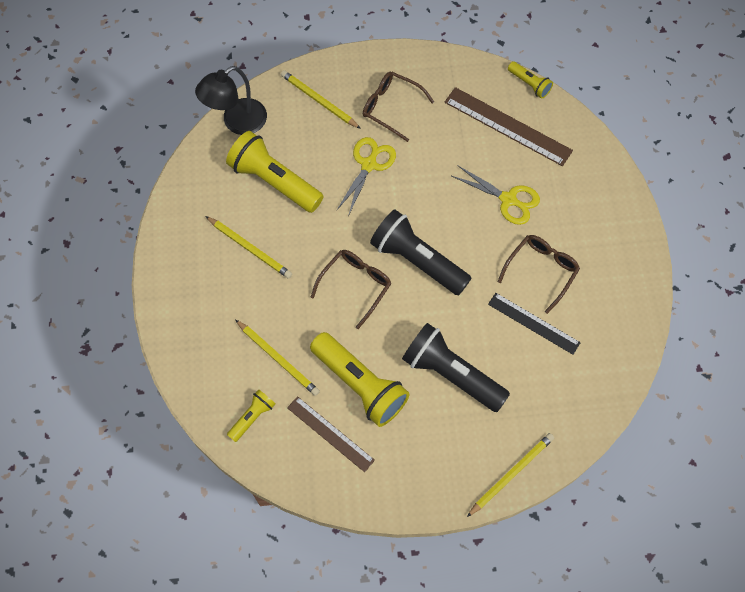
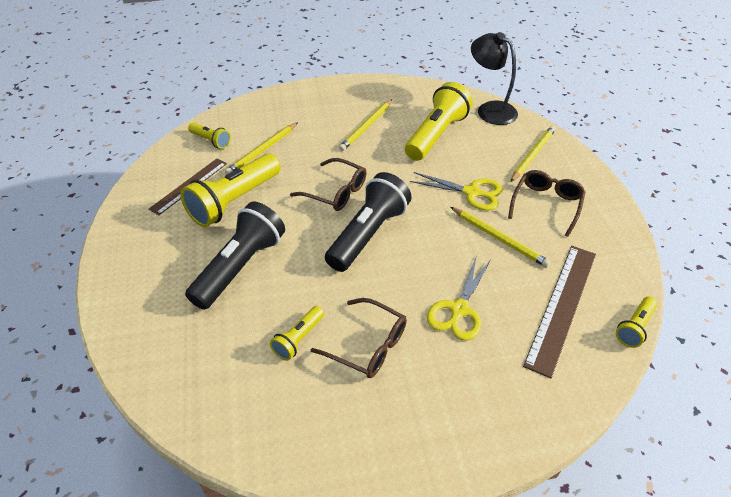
camera: 85 degrees right, 20 degrees down
yellow pencil [467,433,554,517] -> yellow pencil moved to [451,207,551,268]
black ruler [488,293,581,355] -> yellow flashlight [270,306,324,361]

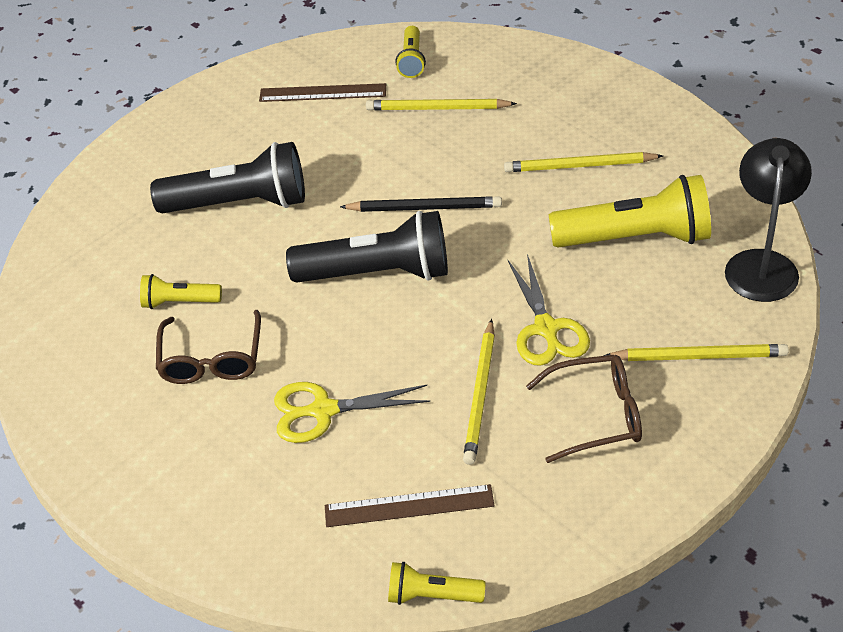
camera: 60 degrees right, 0 degrees up
yellow flashlight [180,153,281,227] -> none
brown glasses [290,158,367,211] -> black pencil [340,196,502,212]
brown ruler [523,246,596,378] -> brown ruler [325,484,495,527], size x0.66

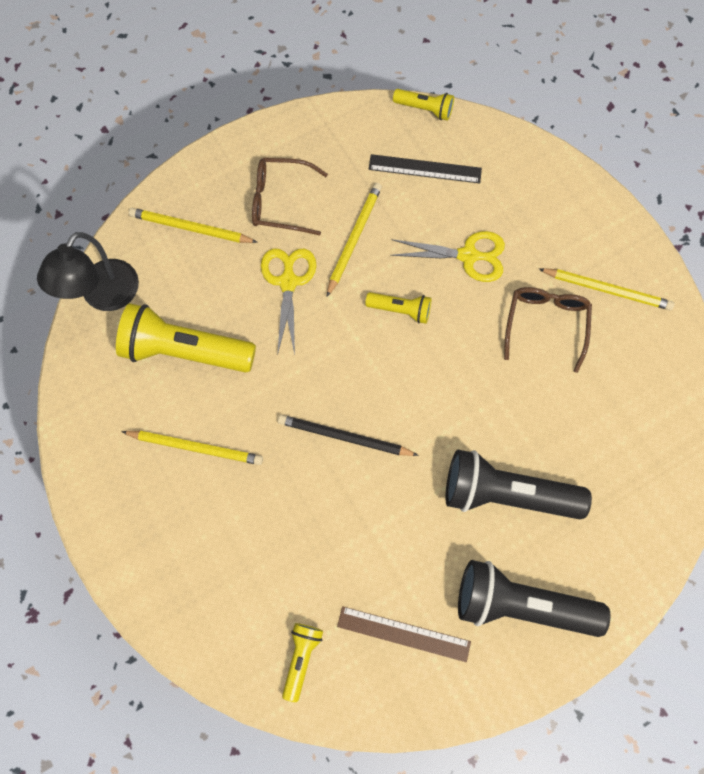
camera: 170 degrees left, 25 degrees up
yellow flashlight [140,274,222,309] -> yellow flashlight moved to [365,292,432,324]
black flashlight [286,211,448,283] -> black flashlight moved to [458,560,610,637]
brown ruler [325,484,495,527] -> black ruler [368,154,482,183]
yellow pencil [366,99,517,110] -> yellow pencil moved to [539,268,674,310]

